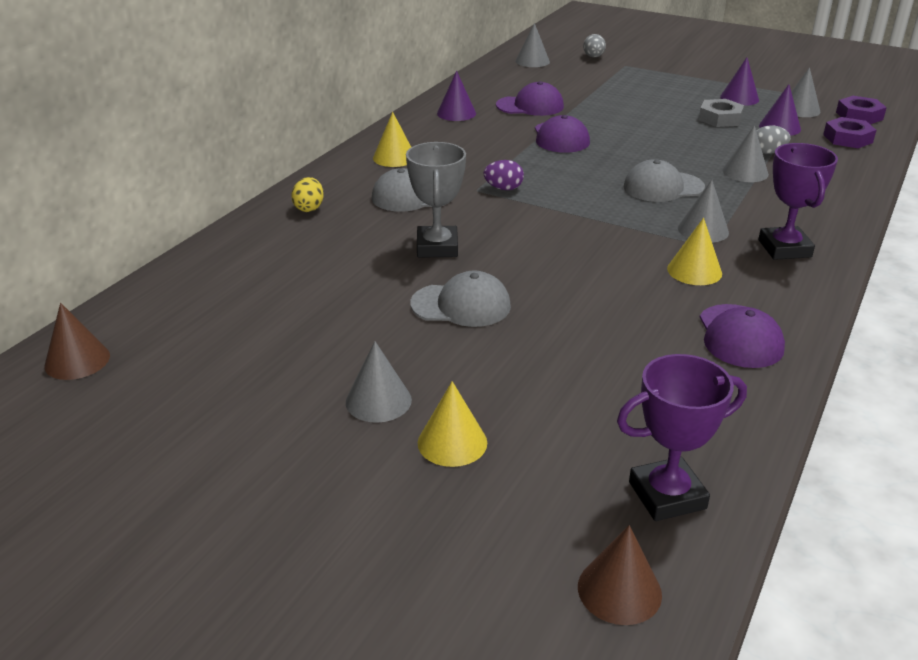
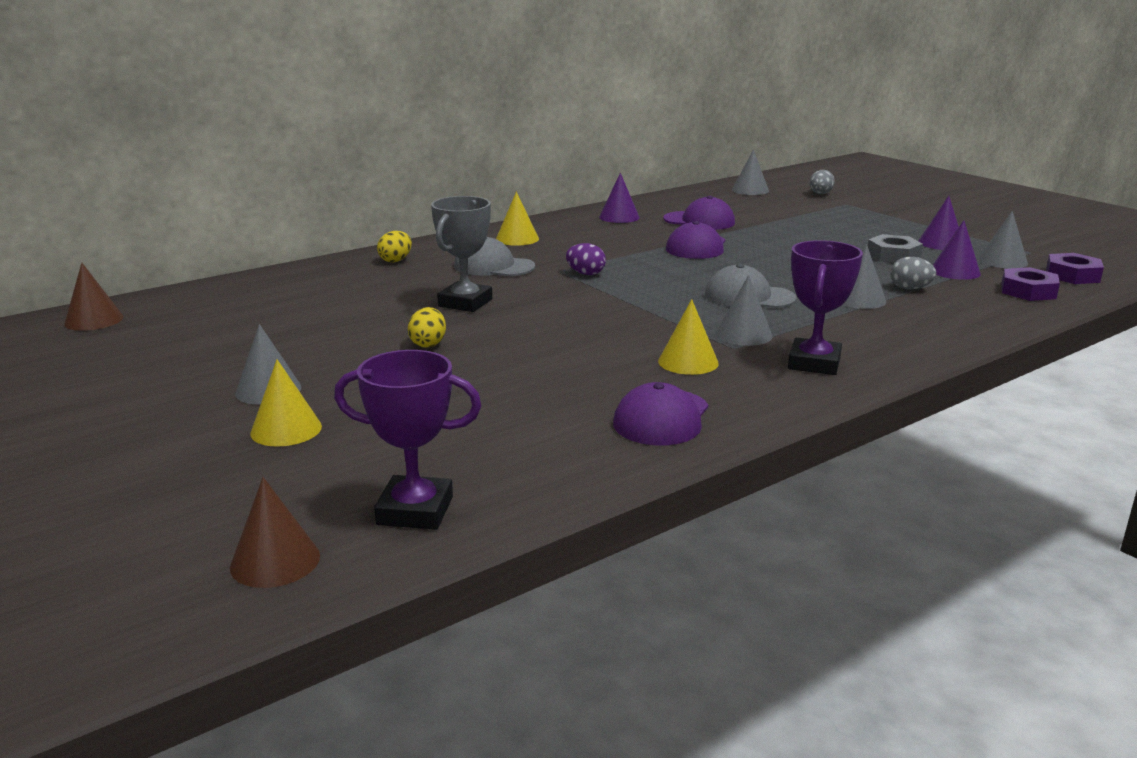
camera: 25 degrees right, 10 degrees down
grey cap [410,271,511,327] -> yellow egg [408,307,446,348]

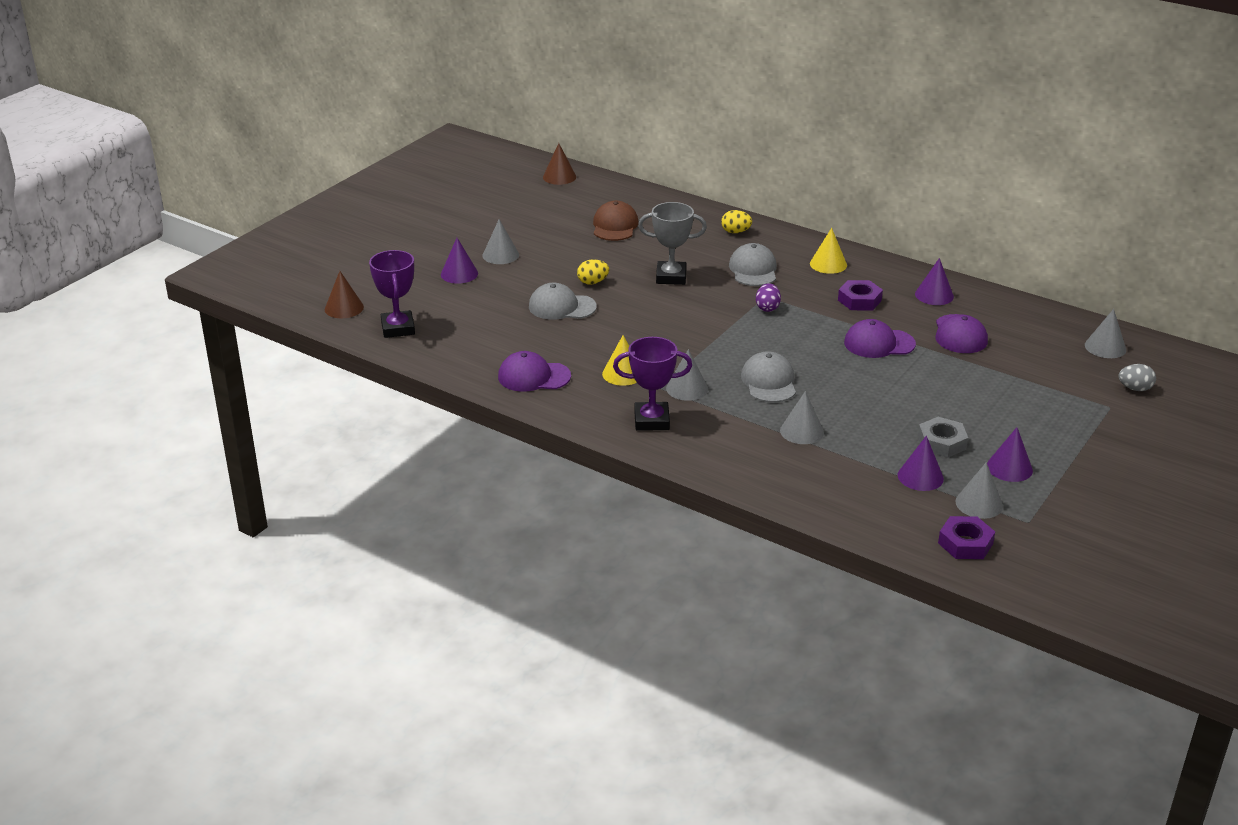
camera: 70 degrees right, 10 degrees up
yellow cone [250,359,322,447] -> purple cone [441,238,478,284]
grey egg [890,257,936,289] -> none
purple nut [1001,267,1060,301] -> purple nut moved to [838,280,883,310]
none -> grey cap [529,283,597,320]
none -> brown cap [593,201,639,241]

